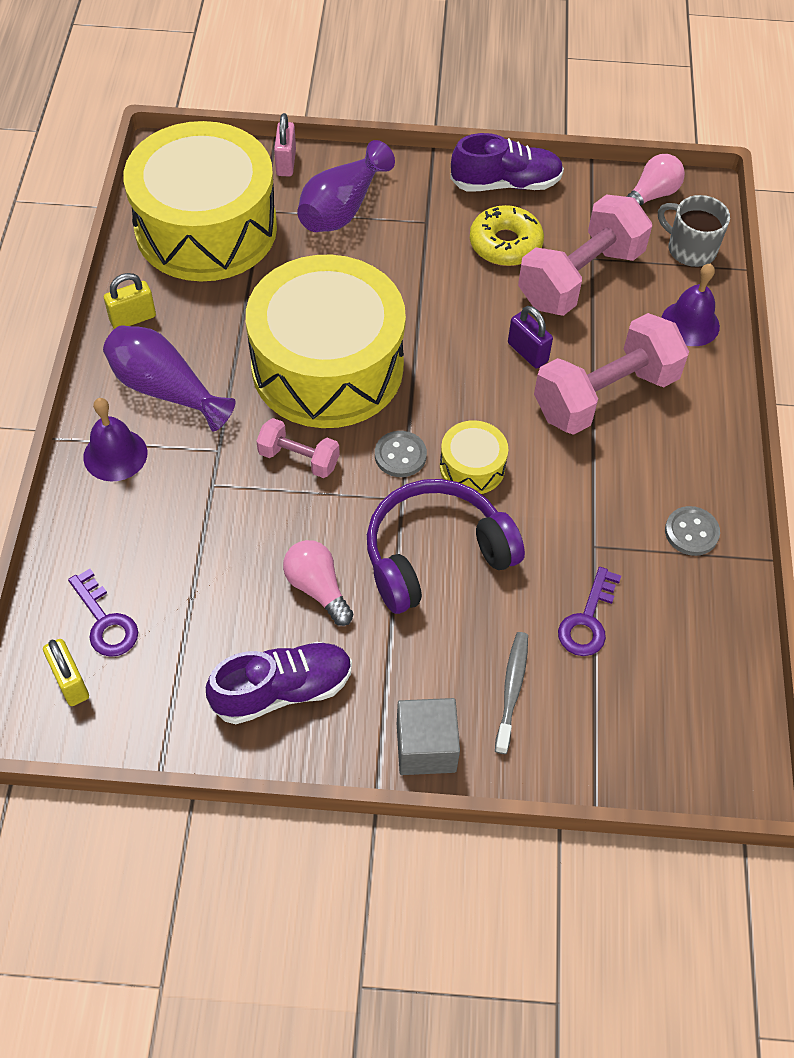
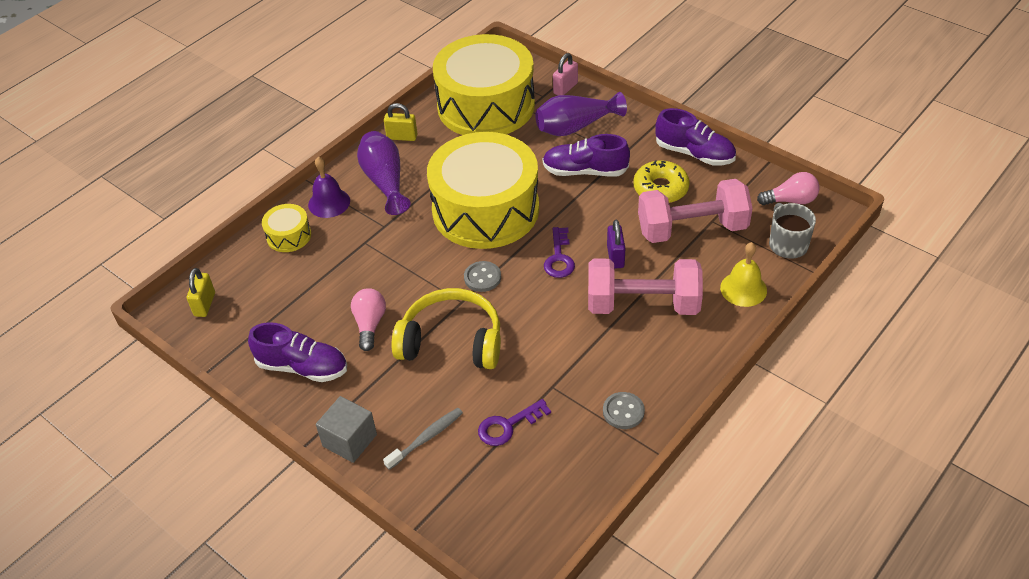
camera: 40 degrees right, 10 degrees down
purple key [68,569,138,657] -> purple key moved to [544,227,575,278]
pink dumbbell [256,418,340,478] -> none
purple headphones [367,479,525,614] -> yellow headphones [391,288,501,369]
yellow drum [440,420,508,494] -> yellow drum moved to [262,204,311,252]
purple bell [661,264,720,346] -> yellow bell [720,242,767,307]
none -> purple shoe [543,134,630,176]

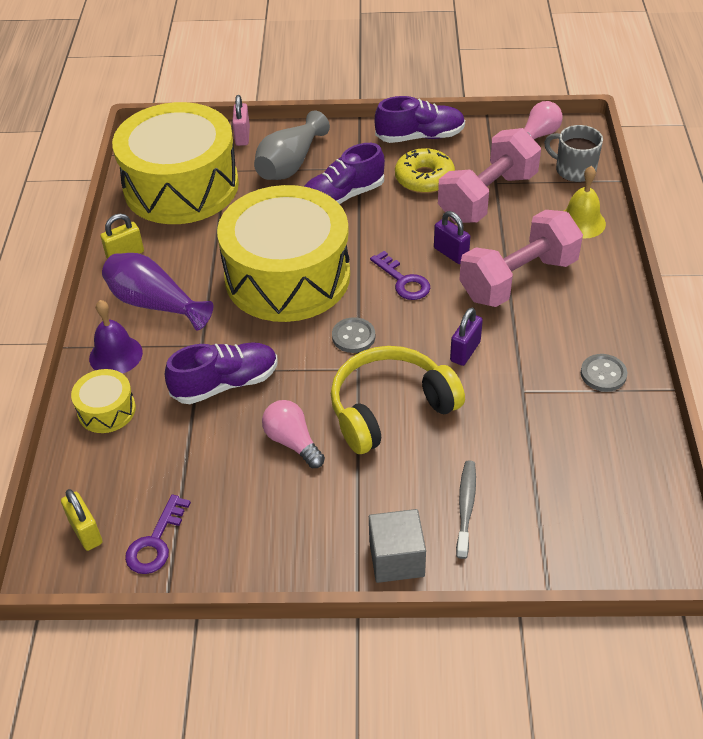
camera: 40 degrees left, 0 degrees up
purple shoe [248,322,347,382] -> purple shoe moved to [165,342,278,404]
purple key [478,399,551,446] -> purple key moved to [125,494,191,574]
purple vase [535,92,627,136] -> grey vase [254,110,330,180]
none -> purple padlock [450,308,483,366]

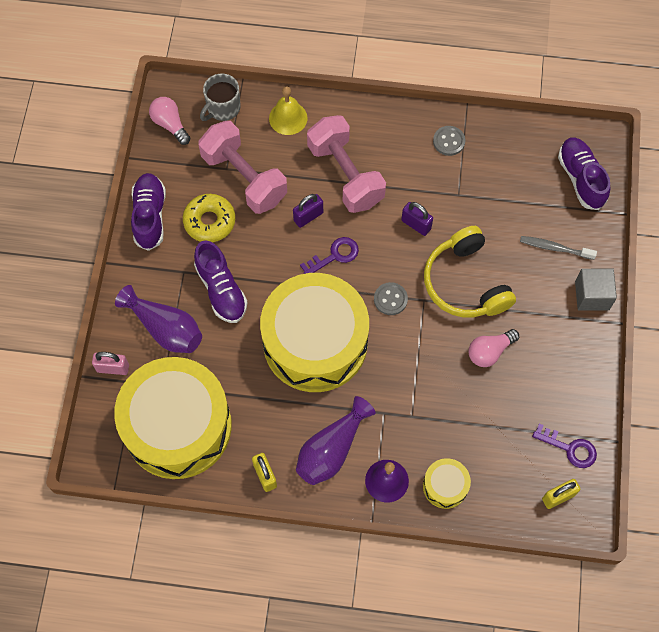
camera: 85 degrees left, 20 degrees up
purple shoe [165,342,278,404] -> purple shoe moved to [558,137,610,210]
grey vase [254,110,330,180] -> purple vase [115,285,202,353]

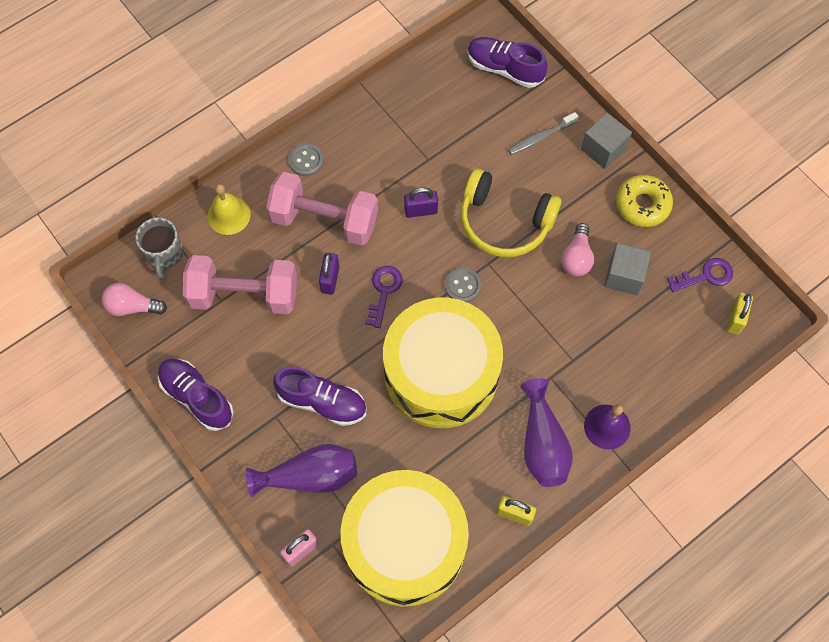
camera: 45 degrees left, 0 degrees up
yellow donut [183,194,235,242] -> yellow donut moved to [616,175,673,227]
yellow drum [423,458,471,509] -> none
grey button [433,126,465,156] -> grey button moved to [289,144,324,176]
none -> grey cube [604,243,651,295]

